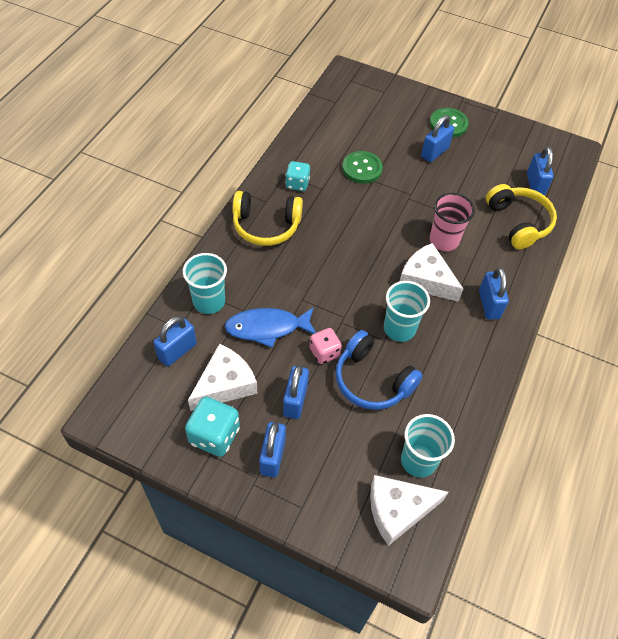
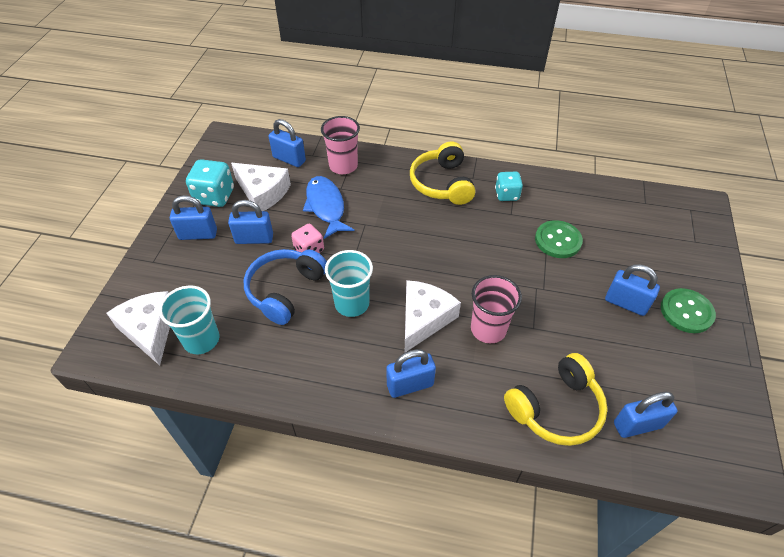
camera: 80 degrees right, 5 degrees down
turquoise cup [183,253,227,314] -> pink cup [321,116,360,174]

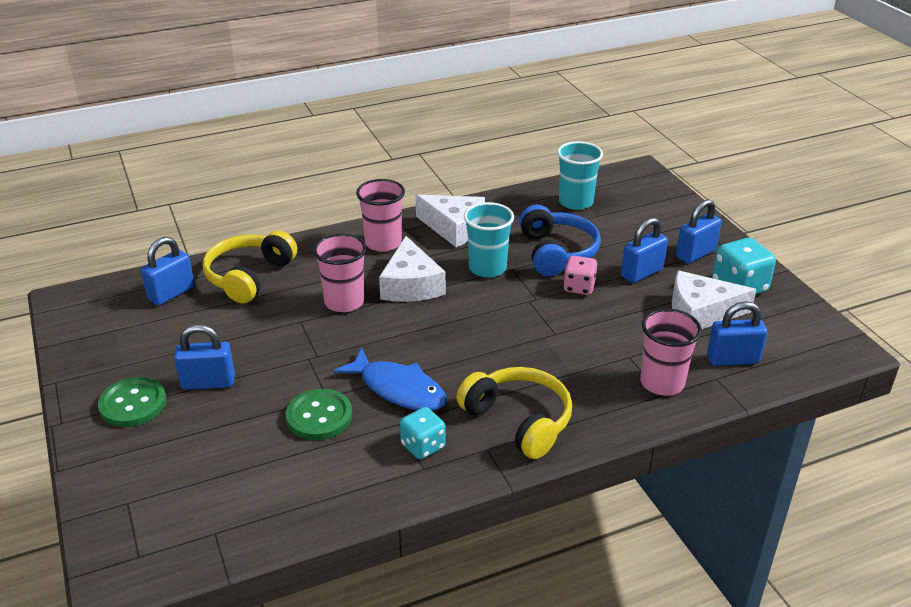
camera: 145 degrees right, 15 degrees down
white cheese [107,291,170,365] -> white cheese moved to [415,195,485,247]
blue fish [303,176,354,239] -> blue fish moved to [334,348,447,411]
blue padlock [386,349,436,398] -> pink cup [356,179,405,252]

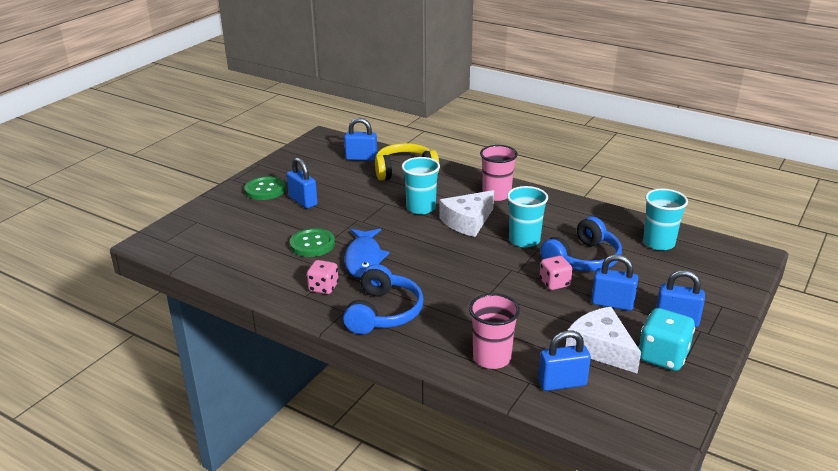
camera: 55 degrees right, 5 degrees down
pink cup [313,234,367,312] -> turquoise cup [402,157,440,214]
turquoise dice [400,407,446,459] -> pink dice [307,260,339,294]
white cheese [415,195,485,247] -> none
yellow headphones [457,367,572,459] -> blue headphones [343,264,424,334]
blue padlock [707,301,767,366] -> blue padlock turned 60 degrees counterclockwise [538,330,591,391]

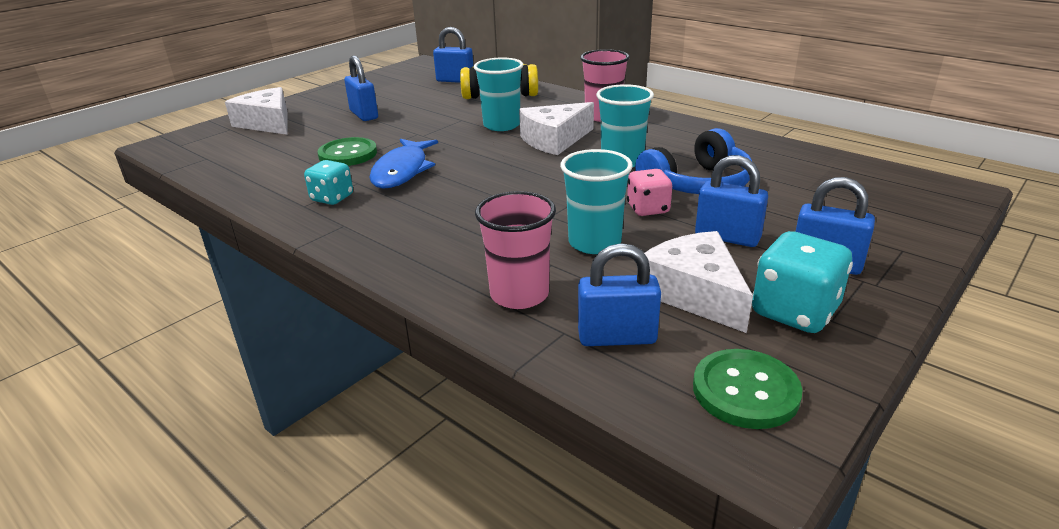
camera: 10 degrees right, 0 degrees up
green button [245,176,286,200] -> green button moved to [693,349,803,429]
pink dice [307,260,339,294] -> turquoise dice [304,160,353,205]
blue headphones [343,264,424,334] -> none
turquoise cup [643,188,688,250] -> turquoise cup moved to [560,149,633,254]
none -> white cheese [225,87,288,135]

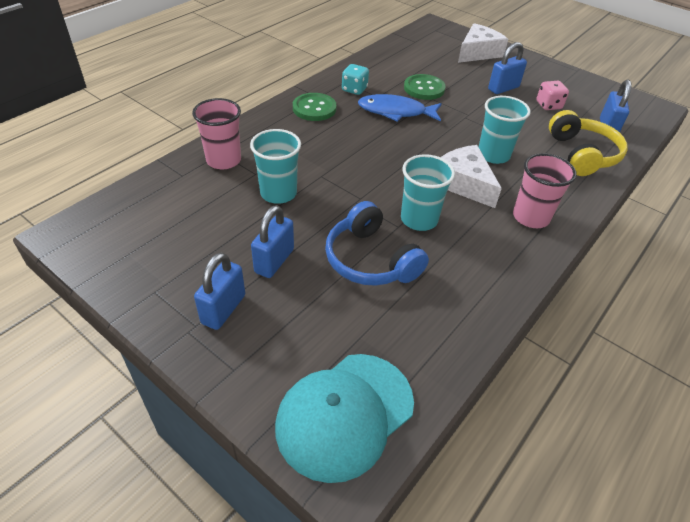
camera: 85 degrees right, 15 degrees up
blue padlock [578,243,661,346] -> none
pink dice [627,169,672,216] -> pink dice moved to [536,81,569,110]
white cheese [644,231,753,333] -> none
green button [693,349,803,429] -> green button moved to [293,93,337,121]
turquoise dice [752,231,853,333] -> none
none -> turquoise cap [275,354,414,483]

